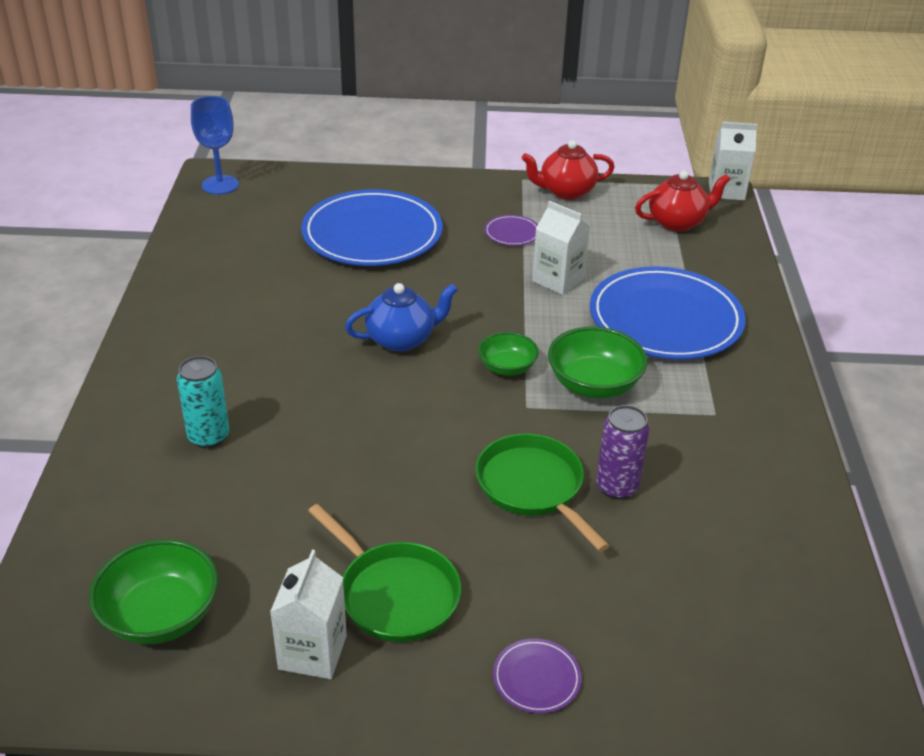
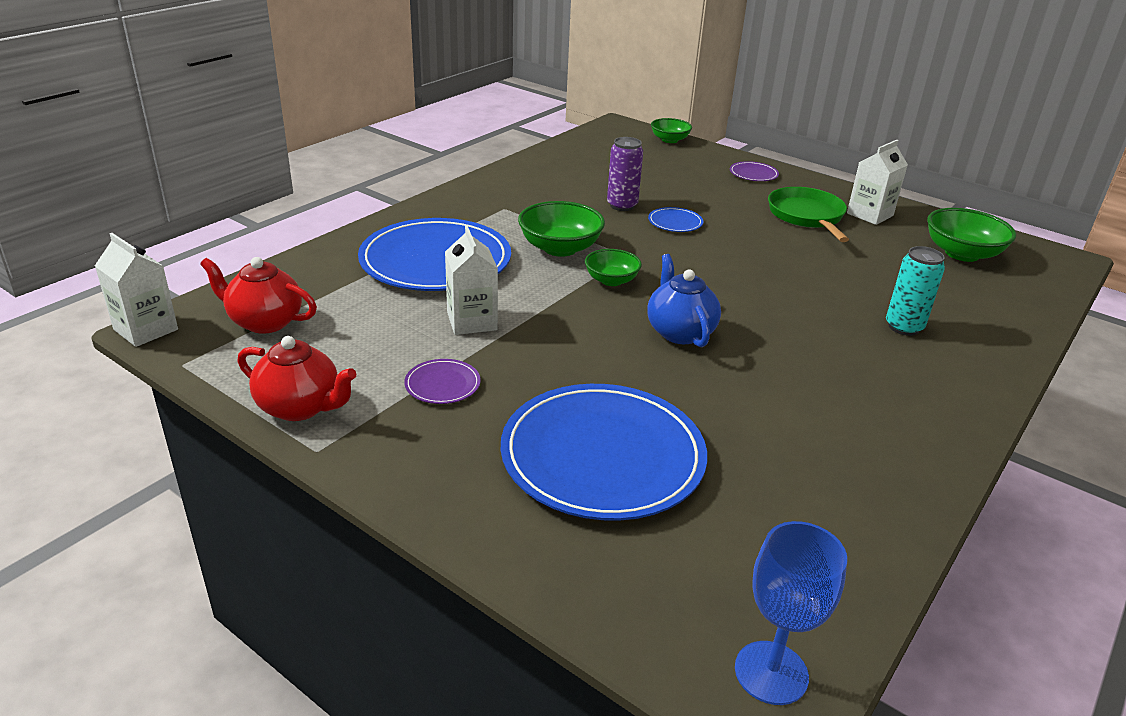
camera: 145 degrees left, 5 degrees down
blue teapot [345,283,458,352] -> blue teapot turned 60 degrees clockwise [648,254,721,347]
green pan [475,433,610,552] -> blue plate [648,207,703,232]
none -> green bowl [651,118,692,143]

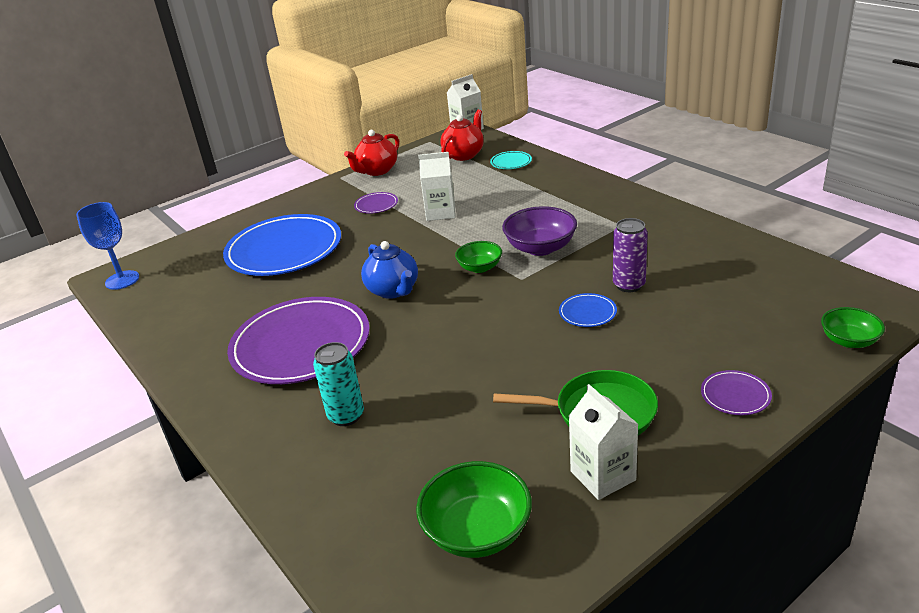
camera: 110 degrees right, 0 degrees up
blue plate [358,218,511,291] -> none
green bowl [518,201,605,257] -> purple bowl [502,206,577,256]
blue teapot [648,254,721,347] -> blue teapot turned 60 degrees clockwise [361,241,418,299]
none -> purple plate [227,297,370,384]
none -> turquoise plate [490,151,532,169]

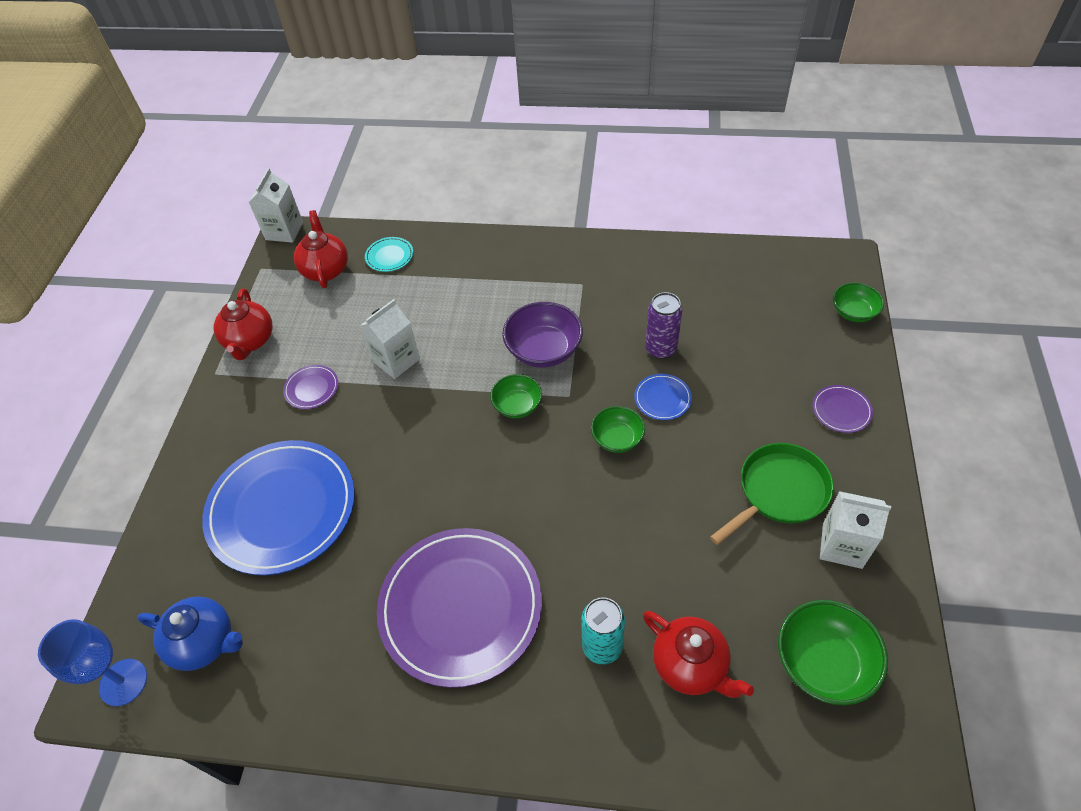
camera: 45 degrees left, 20 degrees up
blue teapot [361,241,418,299] -> blue teapot moved to [137,596,243,671]
none -> green bowl [591,406,645,453]
none -> red teapot [643,611,754,698]

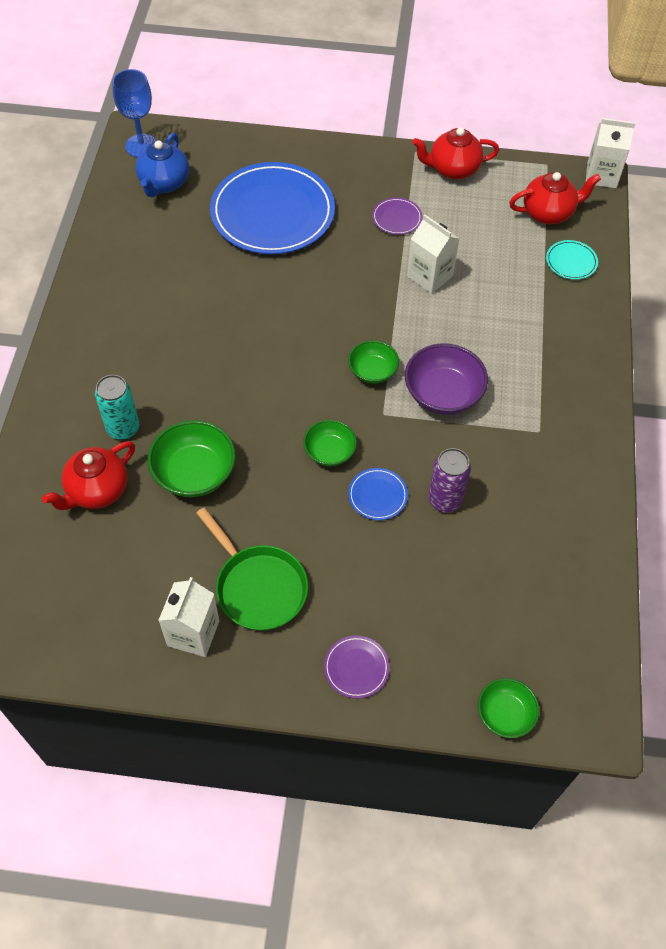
camera: 85 degrees right, 5 degrees up
purple plate [377,528,542,688] -> none
green bowl [778,600,888,705] -> green bowl moved to [148,420,236,497]

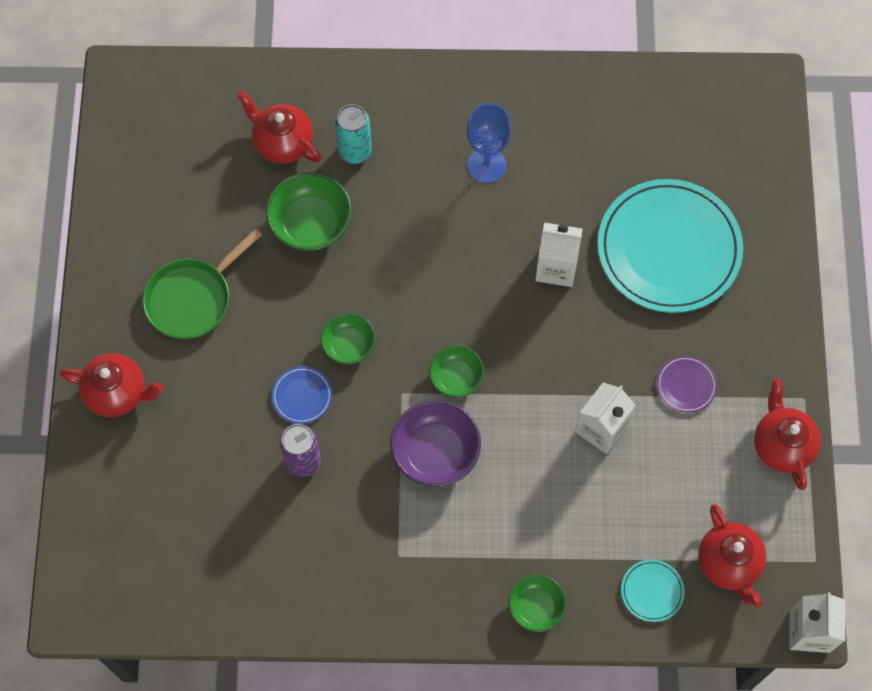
camera: 85 degrees right, 10 degrees up
blue goblet [112,69,157,158] -> blue goblet moved to [467,103,511,183]
blue teapot [136,133,189,197] -> none
white carton [158,577,219,657] -> white carton moved to [535,222,582,287]
blue plate [210,162,335,254] -> turquoise plate [598,179,743,313]
purple plate [324,635,390,699] -> red teapot [60,353,164,417]
green bowl [478,678,539,738] -> green bowl moved to [508,575,566,632]

